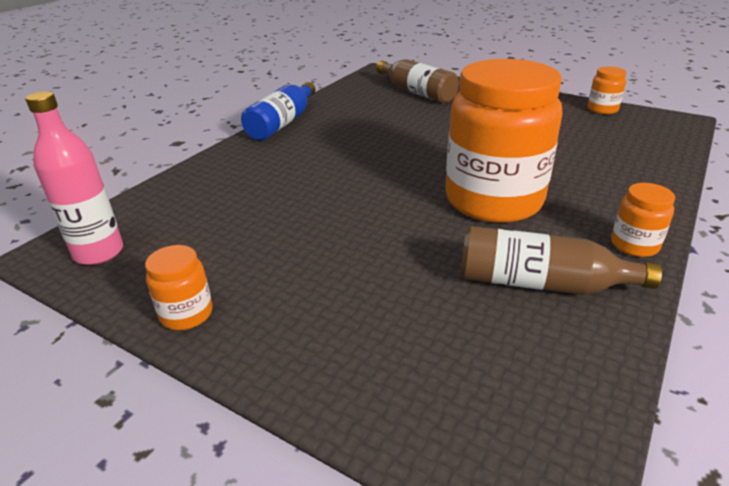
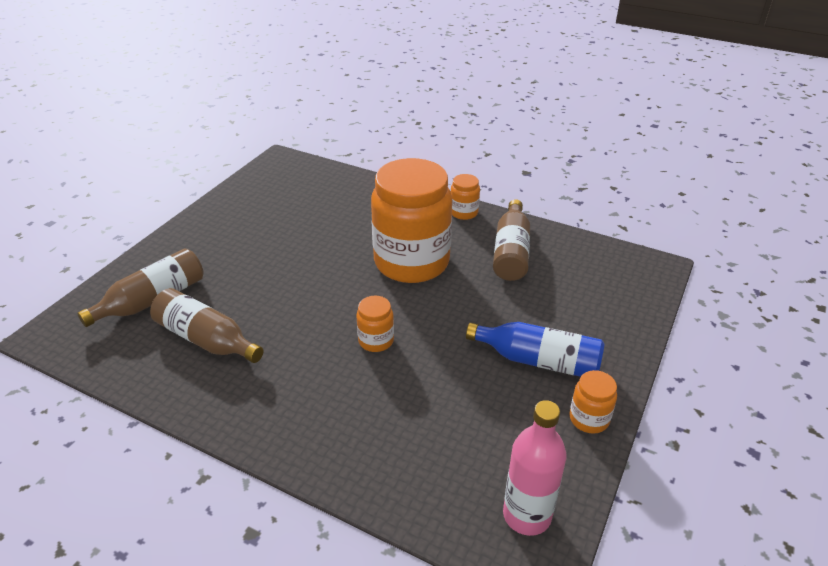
camera: 95 degrees left, 5 degrees up
blue bottle [241,82,315,141] -> blue bottle moved to [466,322,605,377]
orange jar [588,66,626,114] -> orange jar moved to [356,296,394,352]
none -> brown bottle [150,288,264,363]

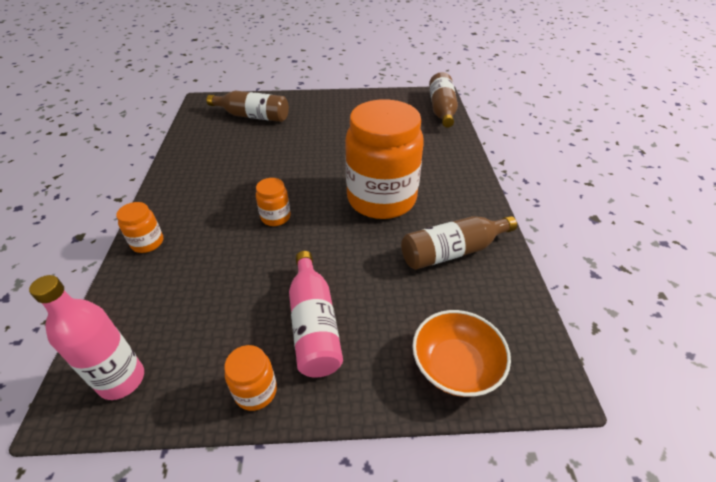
camera: 60 degrees right, 5 degrees up
brown bottle [150,288,264,363] -> brown bottle moved to [429,72,458,128]
orange jar [451,174,480,220] -> orange jar moved to [116,202,163,253]
blue bottle [466,322,605,377] -> pink bottle [289,251,343,378]
none -> orange bowl [412,310,511,397]

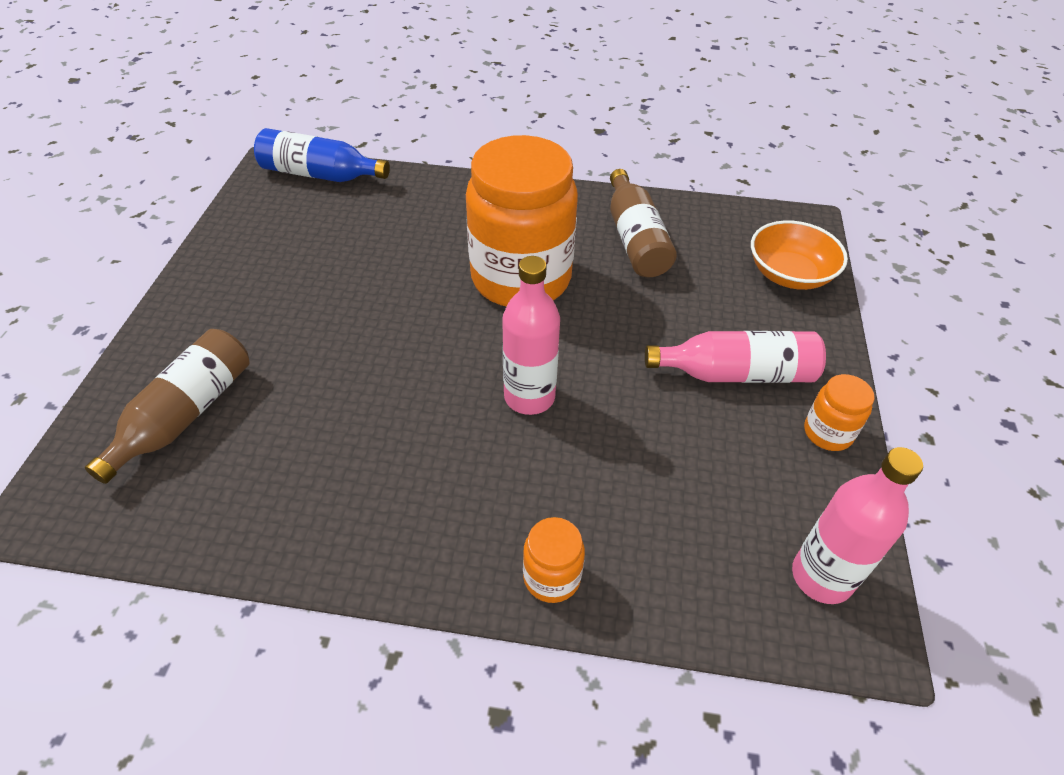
camera: 80 degrees left, 5 degrees up
orange jar [256,178,291,226] -> pink bottle [502,256,560,415]
brown bottle [429,72,458,128] -> blue bottle [254,128,390,182]

